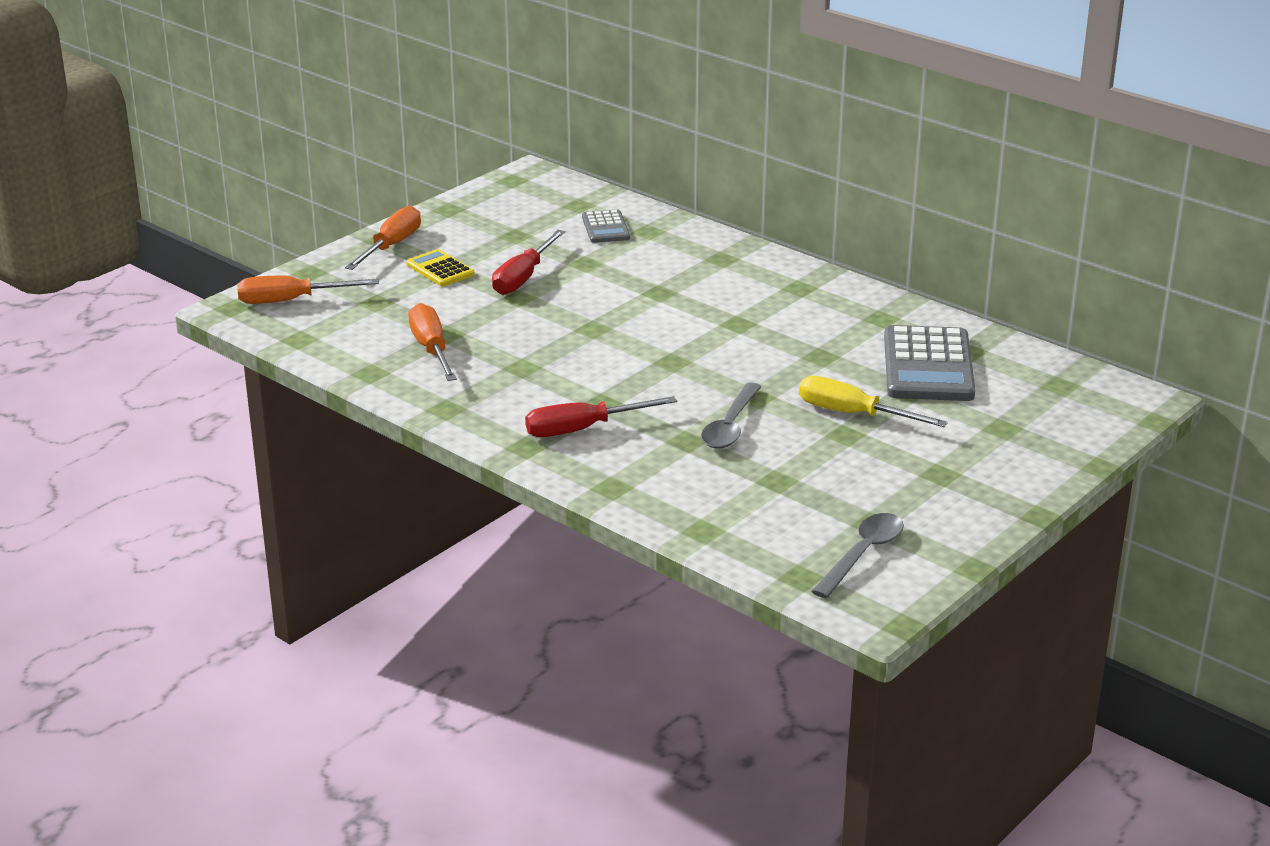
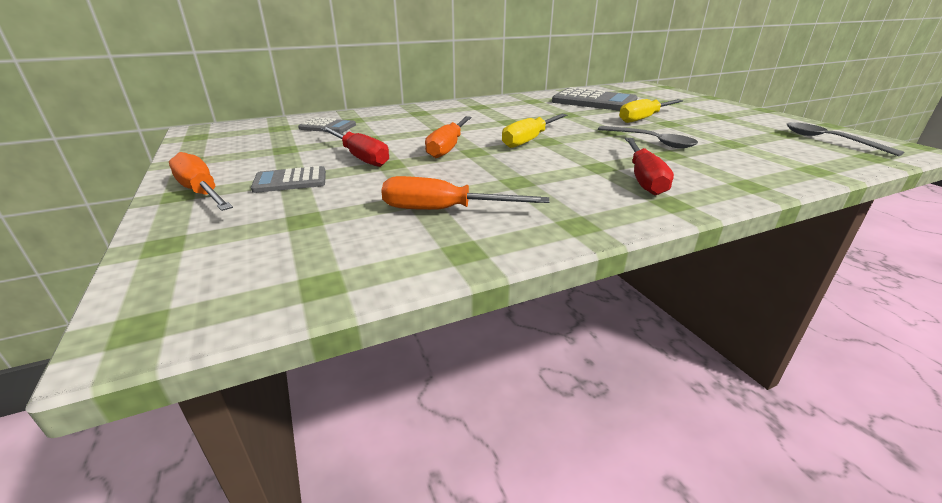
camera: 65 degrees left, 0 degrees up
orange screwdriver [237,276,379,304] -> orange screwdriver moved to [425,116,472,158]
yellow calculator [407,249,474,286] -> grey calculator [251,166,326,193]
none -> yellow screwdriver [502,114,567,148]

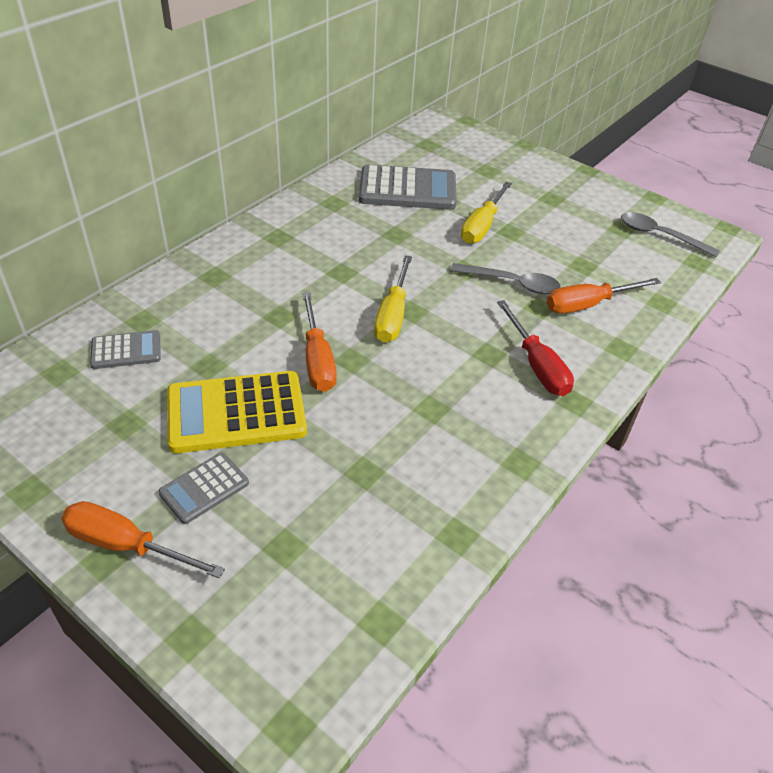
camera: 30 degrees left, 15 degrees up
red screwdriver [321,127,389,167] -> yellow calculator [167,371,307,453]
orange screwdriver [381,176,549,210] -> orange screwdriver moved to [547,278,661,313]

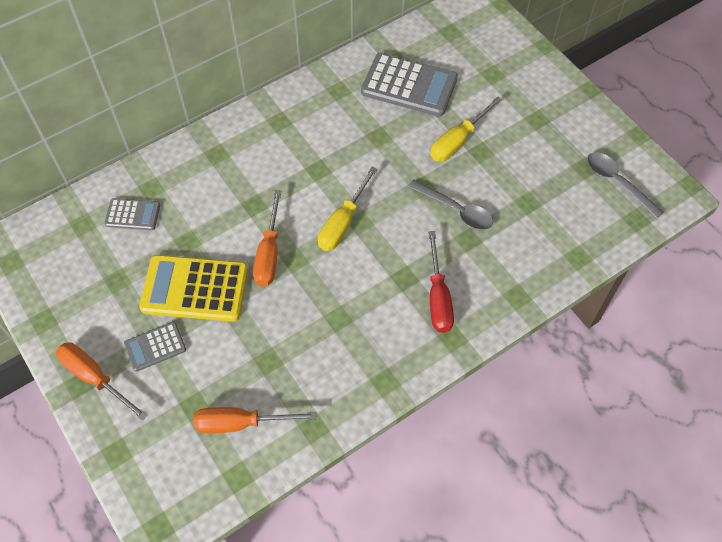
camera: 20 degrees right, 15 degrees up
orange screwdriver [547,278,661,313] -> orange screwdriver moved to [193,407,317,434]

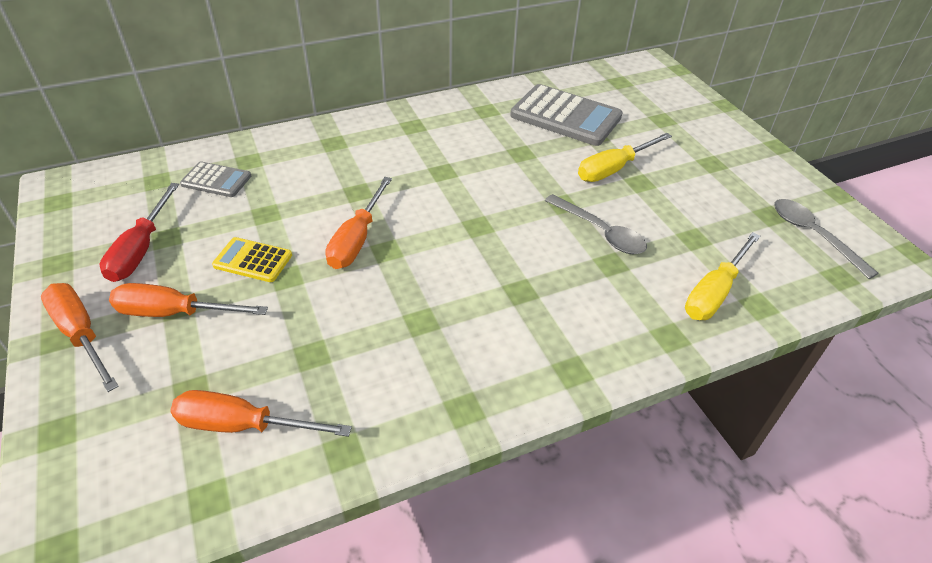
camera: 10 degrees right, 15 degrees down
grey calculator [124,322,186,372] -> orange screwdriver [109,283,268,317]
yellow calculator [139,255,248,322] -> yellow calculator [212,237,292,282], size x0.53
yellow screwdriver [318,167,378,251] -> yellow screwdriver moved to [685,232,760,320]
red screwdriver [428,231,454,333] -> red screwdriver moved to [100,183,179,282]

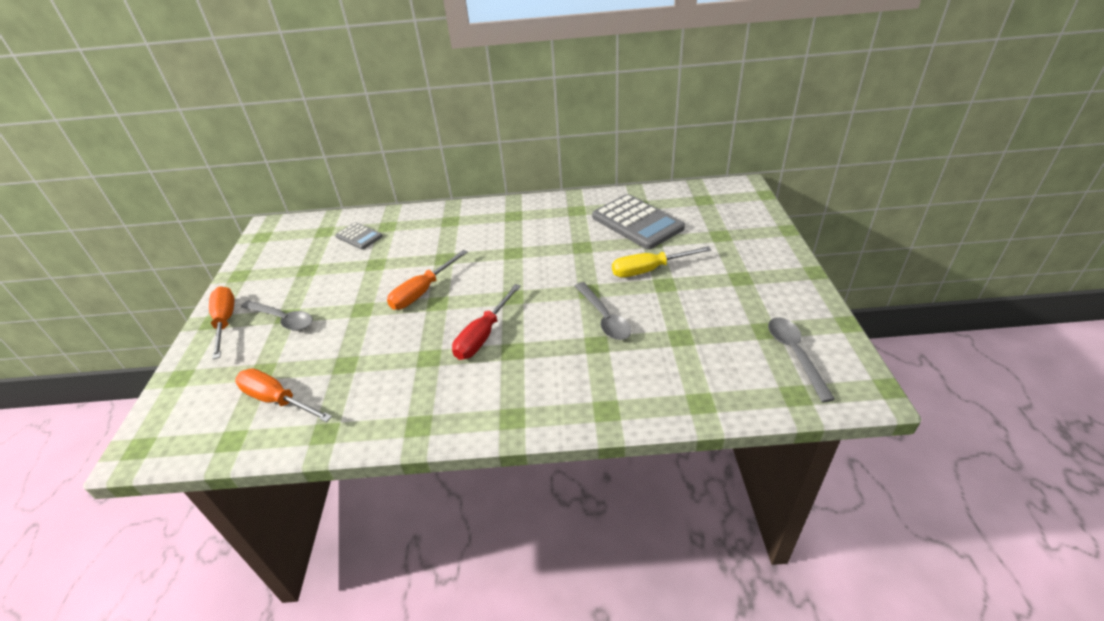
camera: 25 degrees right, 5 degrees down
red screwdriver [100,183,179,282] -> red screwdriver moved to [452,284,521,360]
orange screwdriver [109,283,268,317] -> grey spoon [241,300,313,331]
yellow calculator [212,237,292,282] -> none
yellow screwdriver [685,232,760,320] -> none

